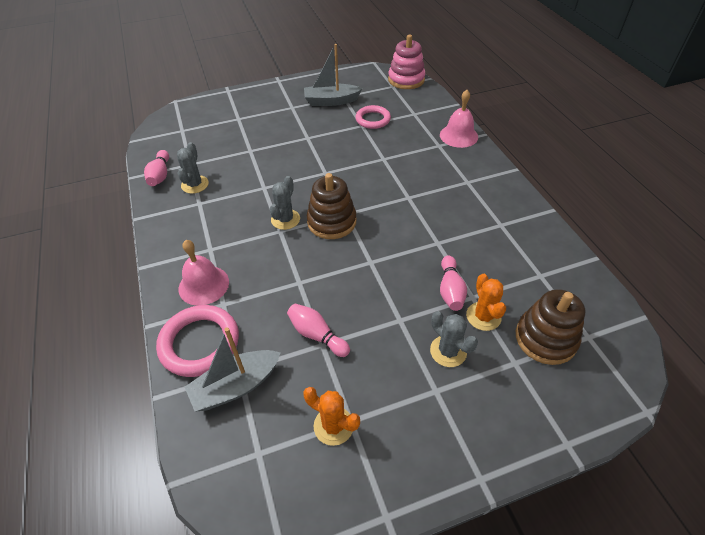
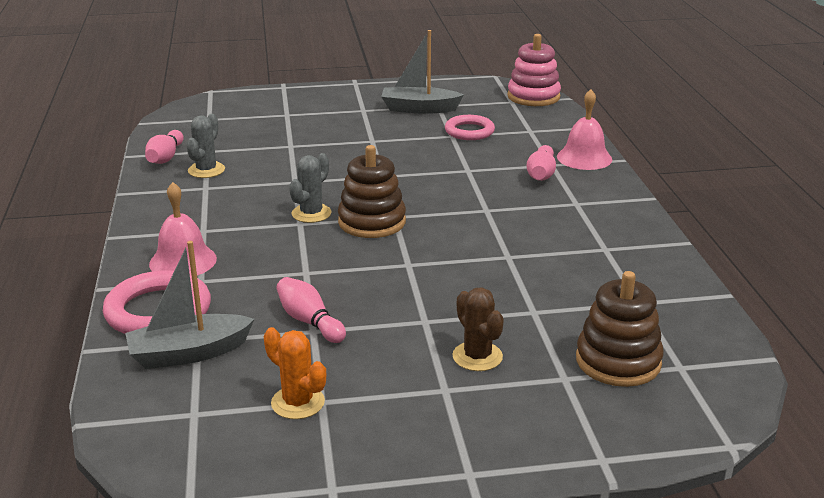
camera: 10 degrees right, 20 degrees down
grey cactus [430,311,478,367] -> brown cactus [452,287,504,371]
pink bowling pin [440,255,467,311] -> pink bowling pin moved to [527,145,556,181]
orange cactus [466,274,506,331] -> none

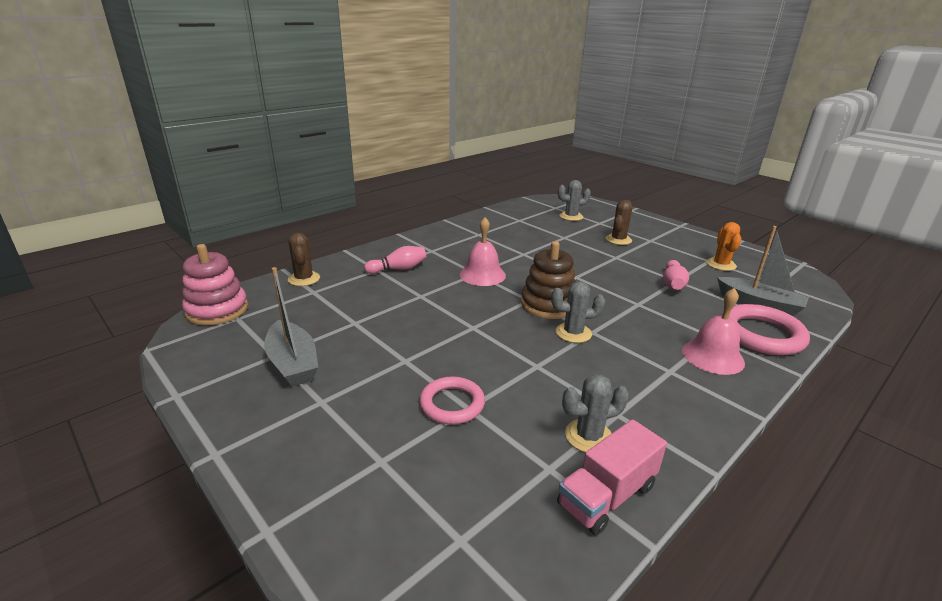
camera: 125 degrees left, 0 degrees up
pink bowling pin [145,130,184,164] -> pink truck [557,419,667,535]
pink ring [445,115,495,140] -> pink ring moved to [419,376,485,424]
pink bell [557,89,612,170] -> pink bell moved to [460,217,506,286]
brown stacking toy [576,271,664,387] -> grey cactus [558,180,591,221]
none -> brown cactus [288,233,320,286]

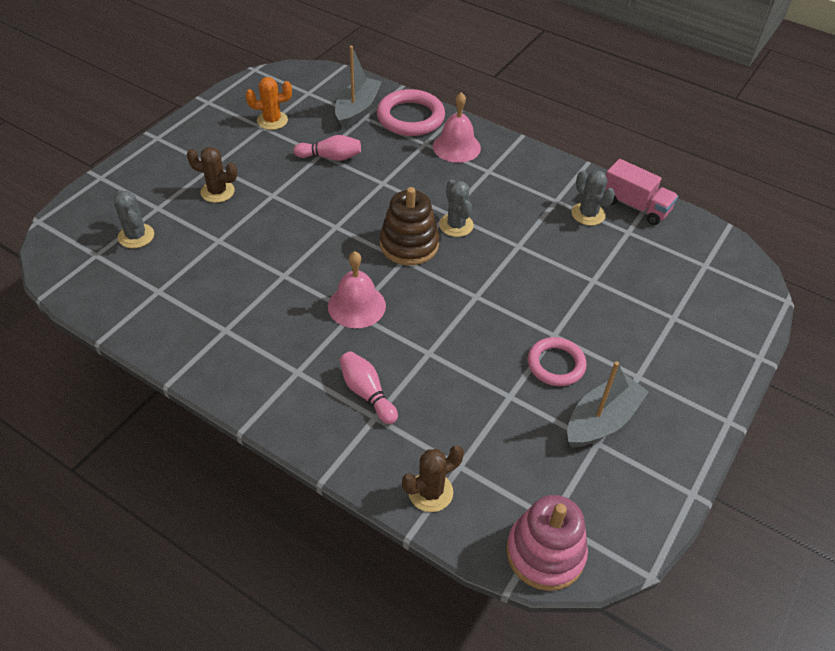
camera: 105 degrees left, 20 degrees up
pink ring [419,376,485,424] -> pink ring moved to [528,337,587,386]

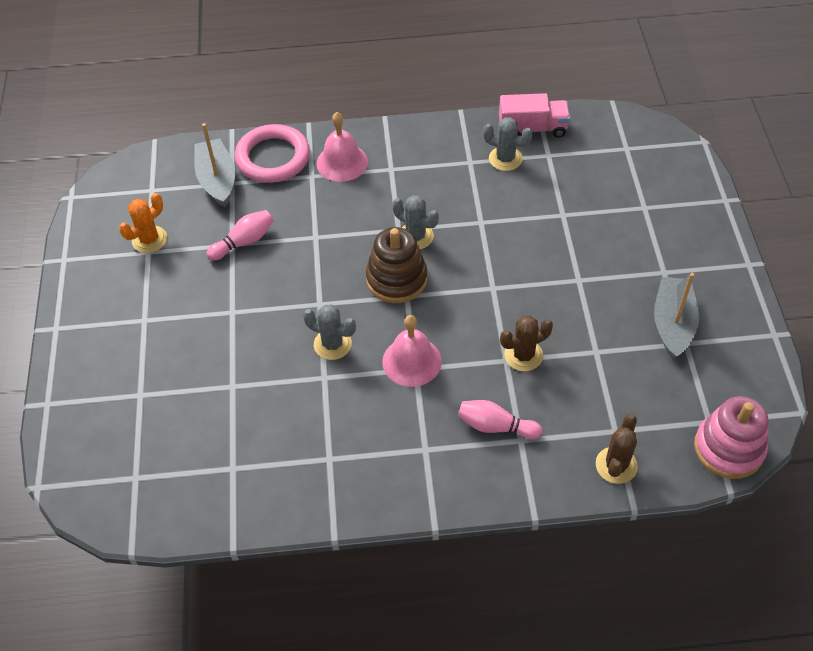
camera: 35 degrees left, 5 degrees up
grey cactus [114,190,154,248] -> grey cactus moved to [303,305,356,360]
brown cactus [187,147,237,203] -> brown cactus moved to [500,316,553,371]
pink ring [528,337,587,386] -> none

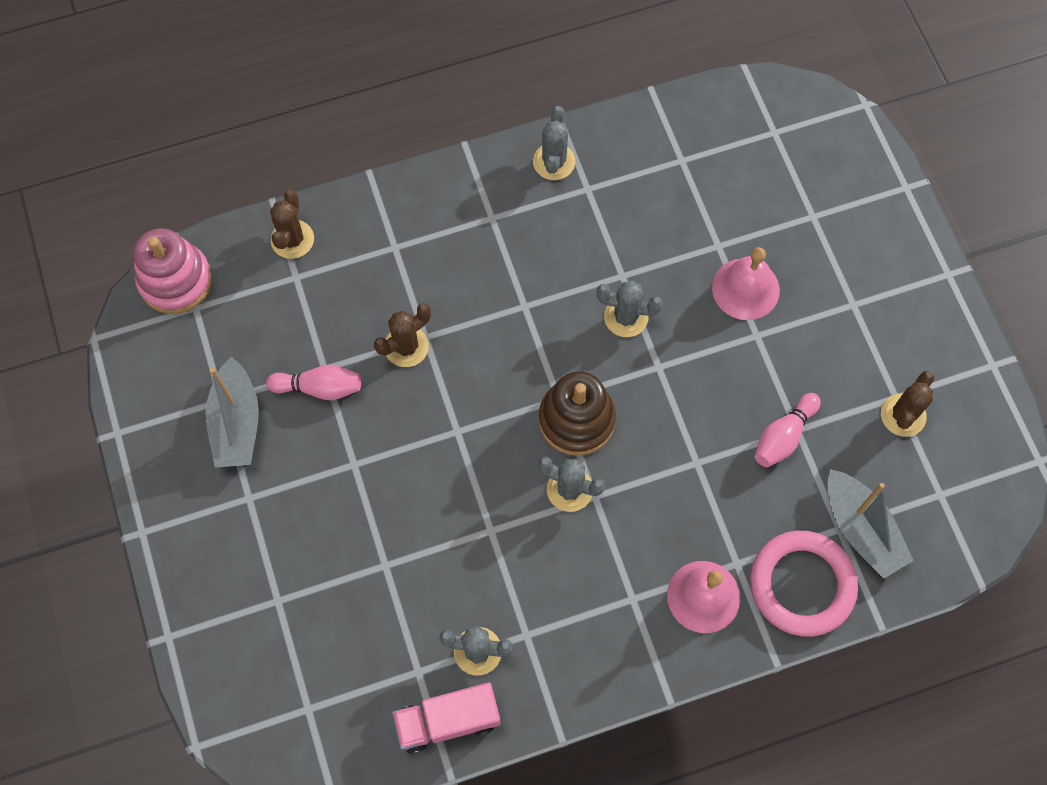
camera: 165 degrees right, 15 degrees up
orange cactus [119,193,167,253] -> brown cactus [881,371,934,437]
pink bell [382,315,442,387] -> pink bell moved to [712,247,780,320]
pink bowling pin [458,400,542,440] -> pink bowling pin moved to [266,365,361,400]
none -> grey cactus [533,106,575,180]

